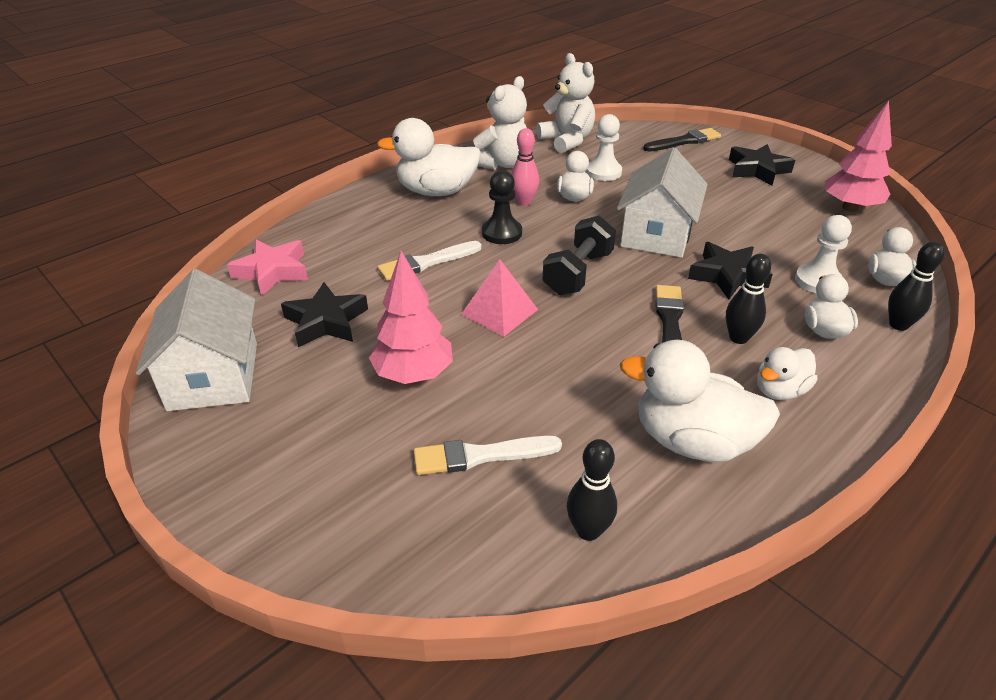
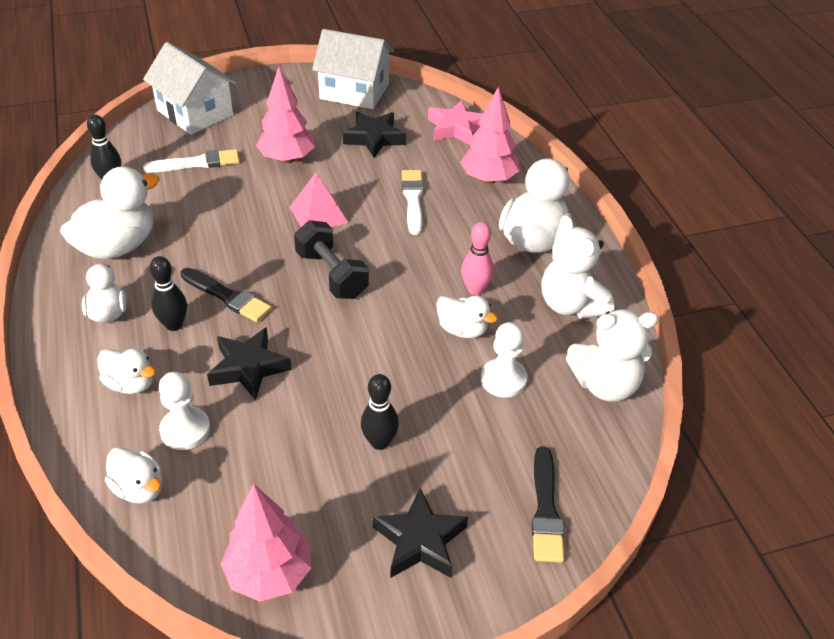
camera: 115 degrees right, 5 degrees up
white brush [414,436,562,475] -> white brush turned 60 degrees clockwise [143,149,240,173]
black pawn [482,170,522,244] -> none
white house [617,148,708,258] -> white house moved to [143,42,236,135]
black bowling pin [888,241,945,331] -> black bowling pin moved to [361,374,399,450]
none -> pink tree [461,87,519,184]

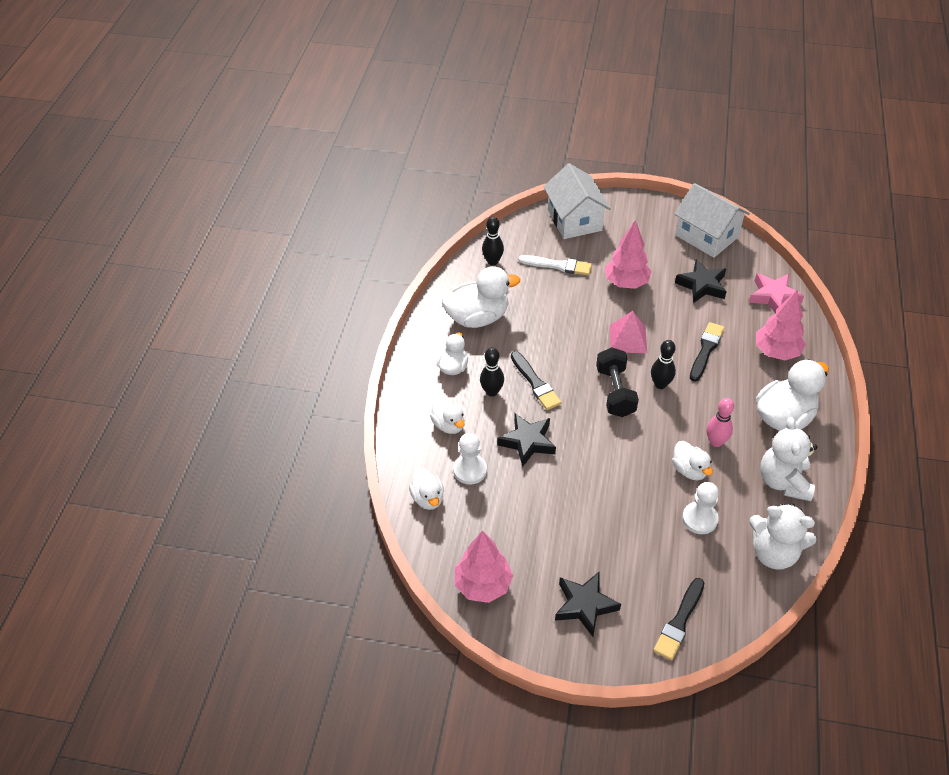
camera: 30 degrees right, 5 degrees up
black bowling pin [361,374,399,450] -> black bowling pin moved to [651,340,676,389]
white brush [402,170,424,235] -> black brush [690,322,725,382]

